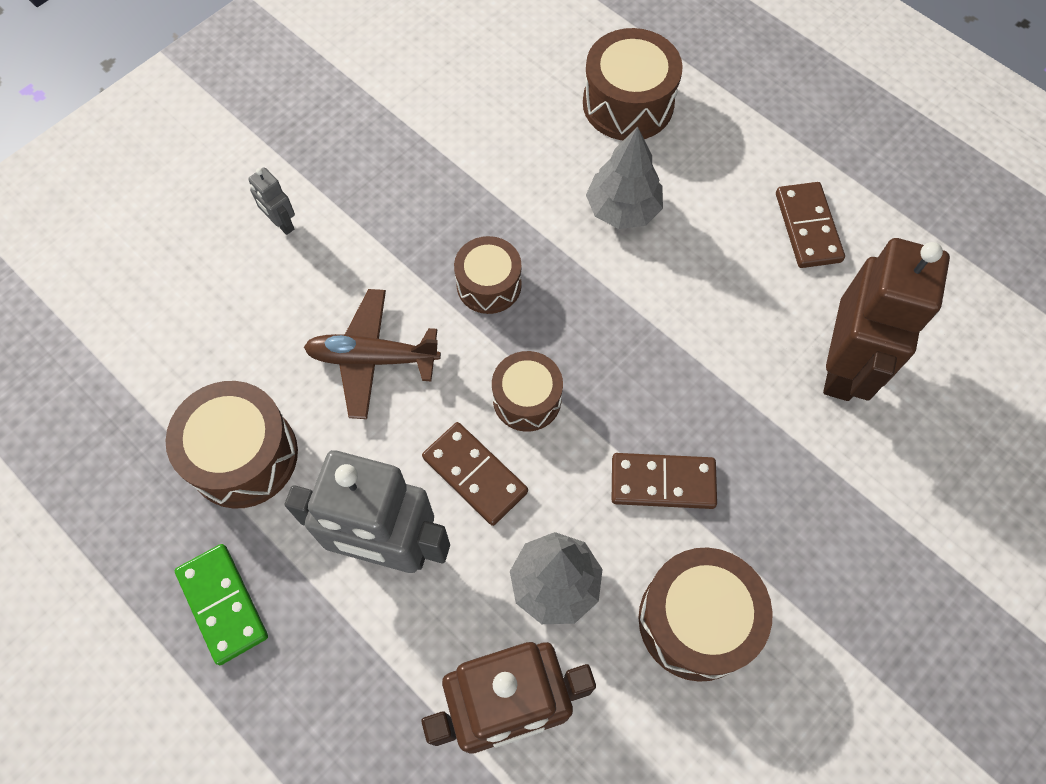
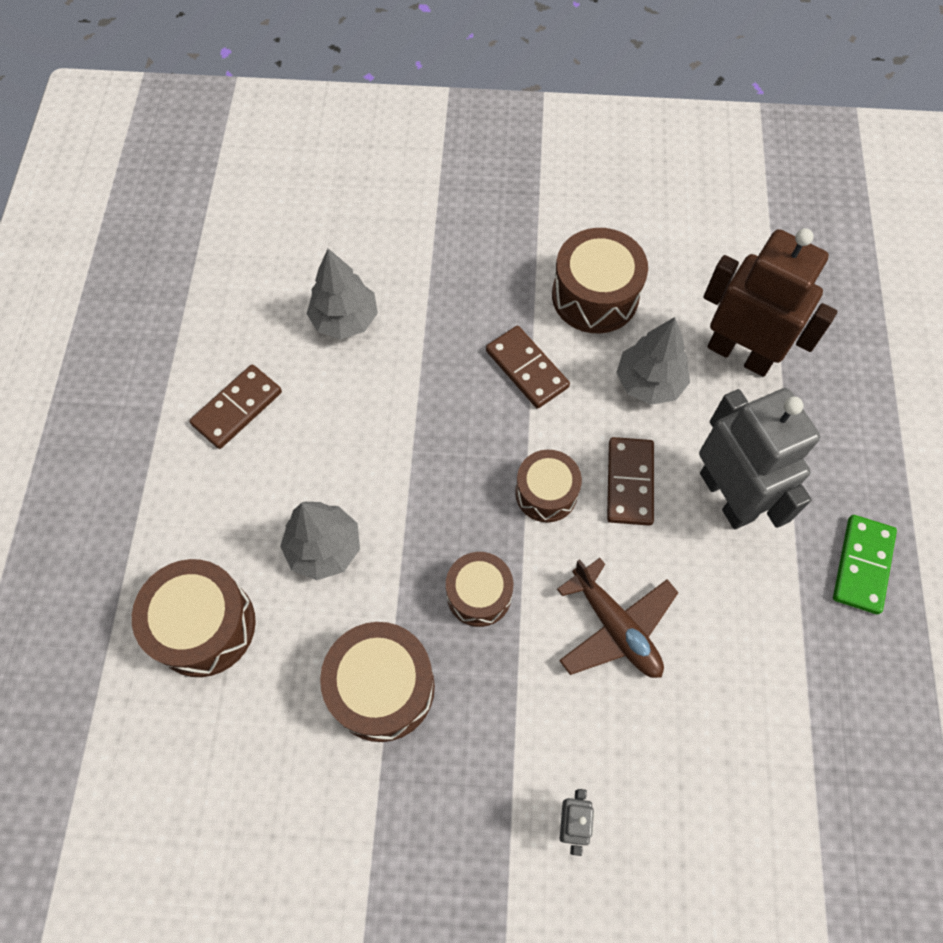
camera: 130 degrees left, 0 degrees up
brown drum [166,381,298,508] -> brown drum moved to [320,622,435,742]
brown robot [823,238,950,401] -> grey tree [306,249,378,339]

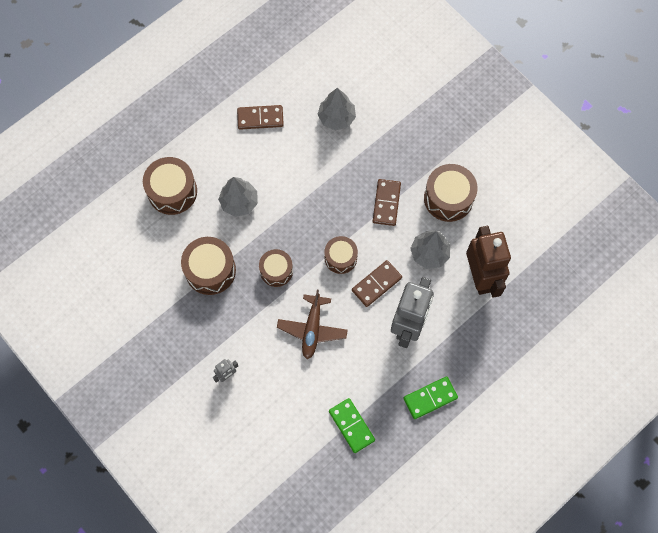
camera: 45 degrees right, 5 degrees up
none -> green domino [329,398,375,453]

